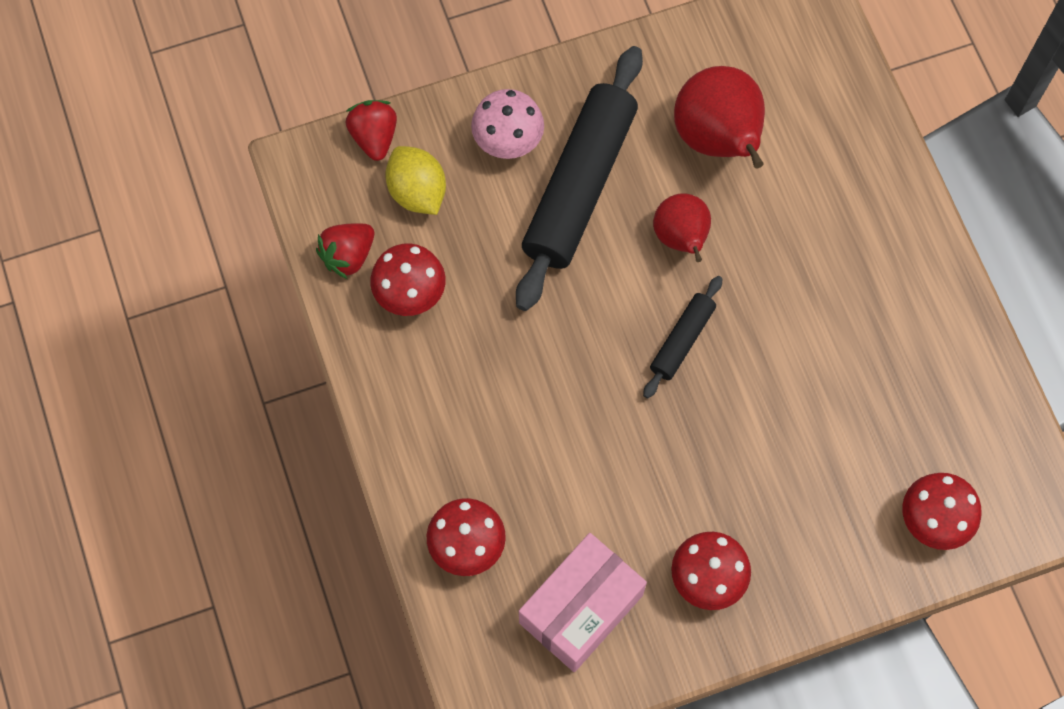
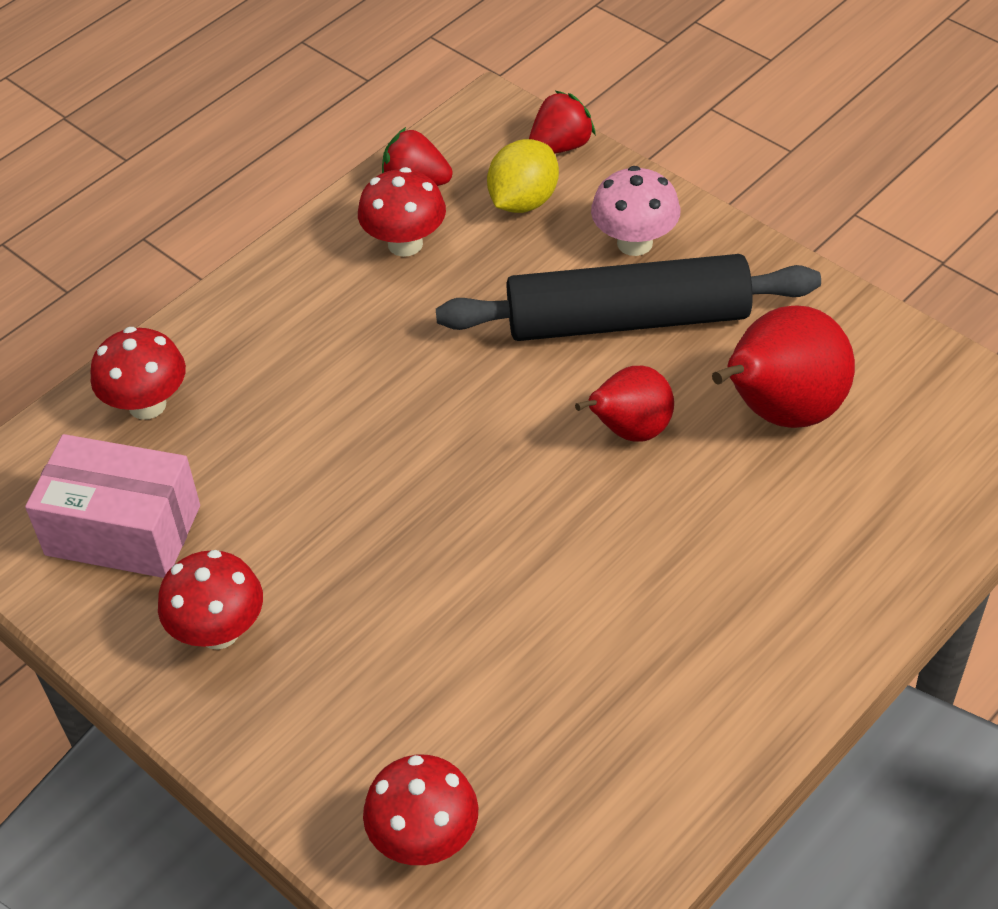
camera: 65 degrees right, 20 degrees down
black rolling pin [643,276,723,399] -> none

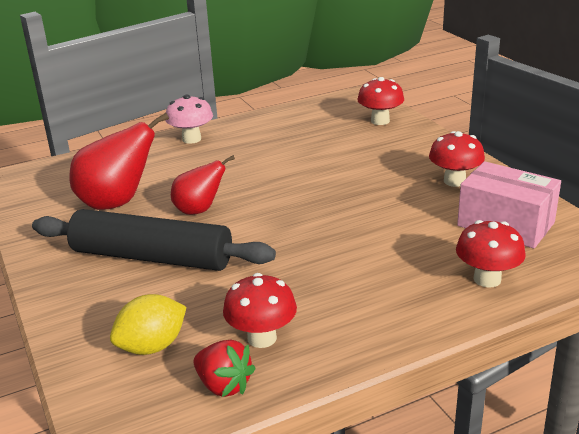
camera: 160 degrees left, 20 degrees down
red strawberry [529,90,596,154] -> none
pink mushroom [591,166,681,256] -> pink mushroom moved to [165,95,213,144]

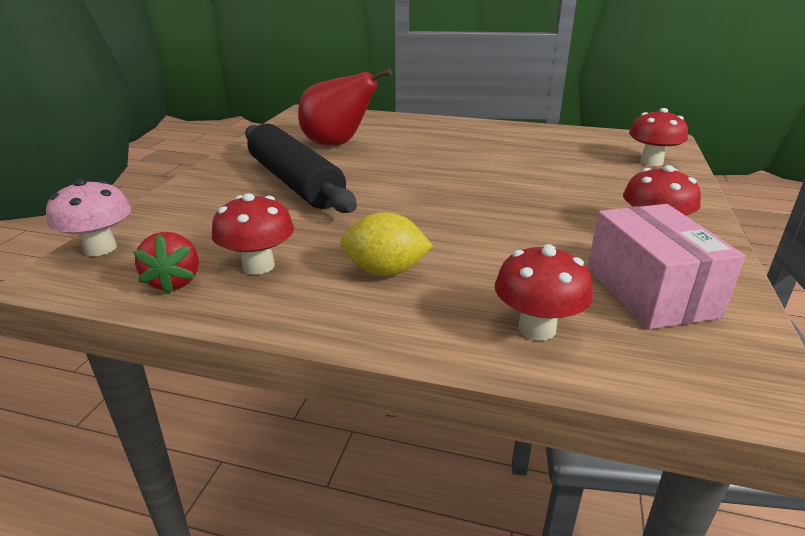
camera: 40 degrees right, 0 degrees up
yellow lemon [110,294,187,355] -> yellow lemon moved to [340,212,433,276]
pink mushroom [165,95,213,144] -> pink mushroom moved to [46,179,131,256]
red pear [171,155,235,215] -> none

